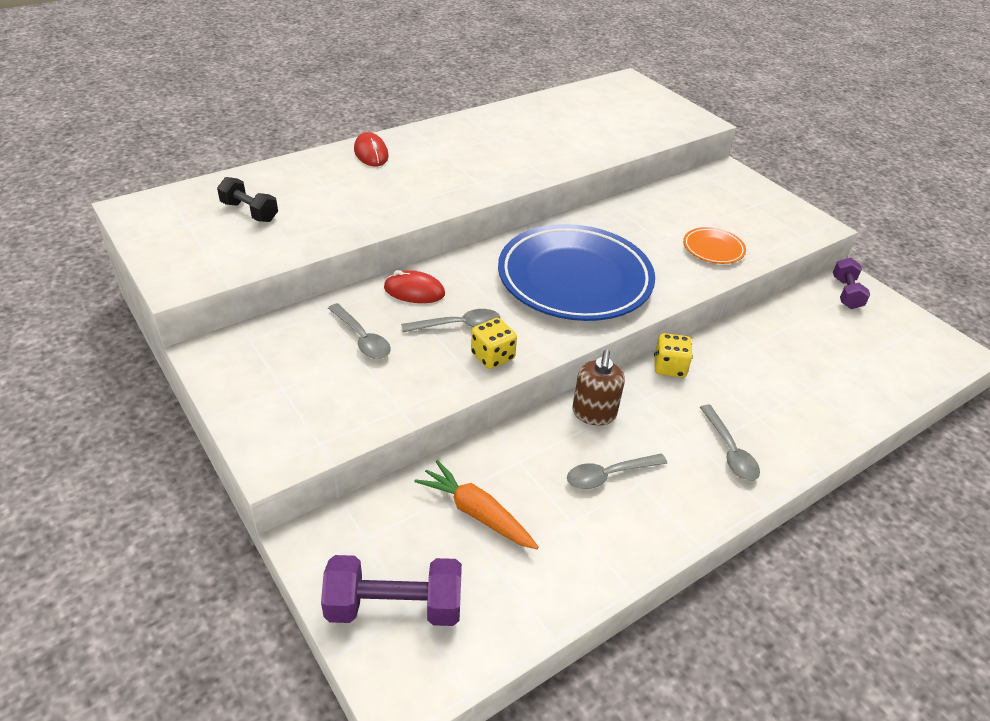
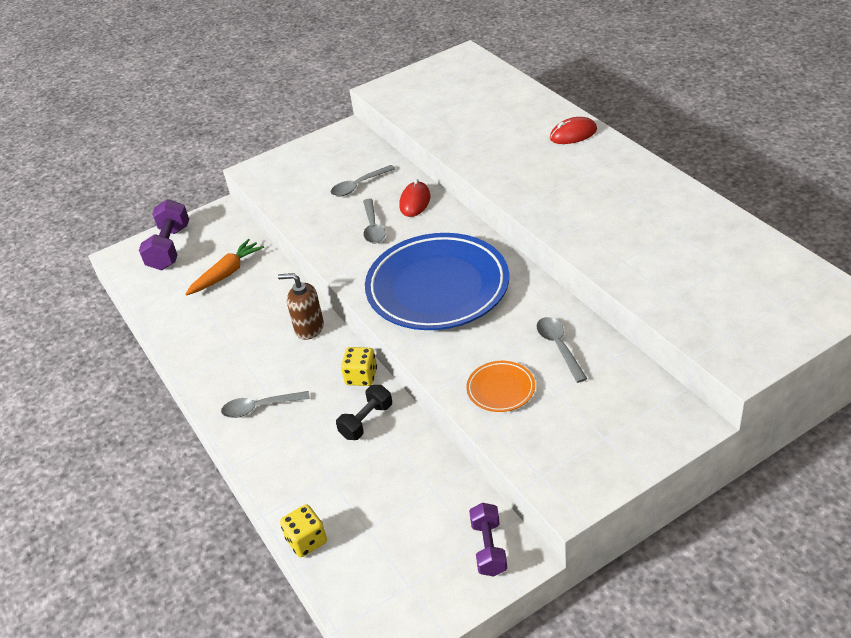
camera: 100 degrees right, 0 degrees up
black dumbbell [217,177,278,222] -> black dumbbell moved to [336,385,392,440]
yellow dice [471,318,517,369] -> yellow dice moved to [280,504,327,557]
grey spoon [567,454,668,489] -> grey spoon moved to [536,317,587,383]
purple dumbbell [833,258,870,309] -> purple dumbbell turned 75 degrees clockwise [469,503,507,577]

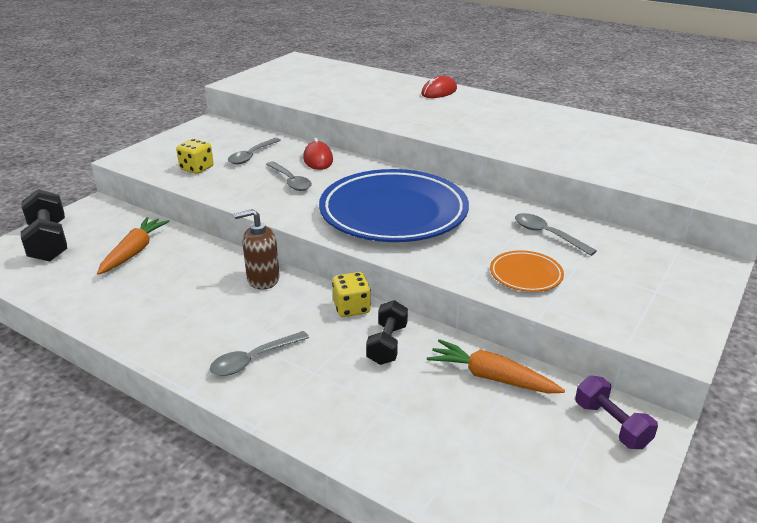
camera: 30 degrees left, 10 degrees down
purple dumbbell [139,199,189,270] -> black dumbbell [21,189,67,262]
yellow dice [280,504,327,557] -> yellow dice moved to [176,139,214,174]
none -> orange carrot [427,339,565,393]

